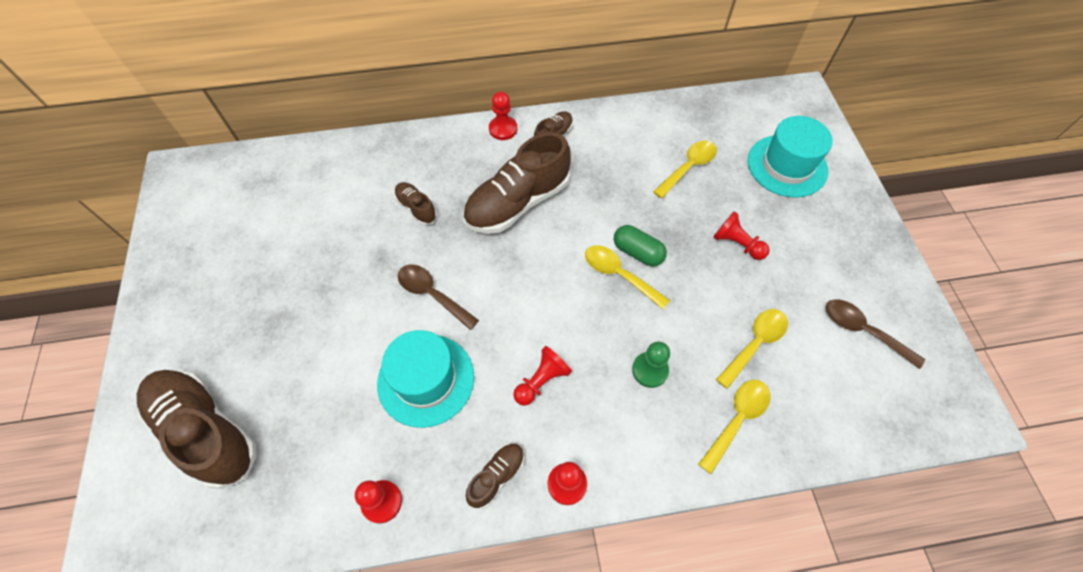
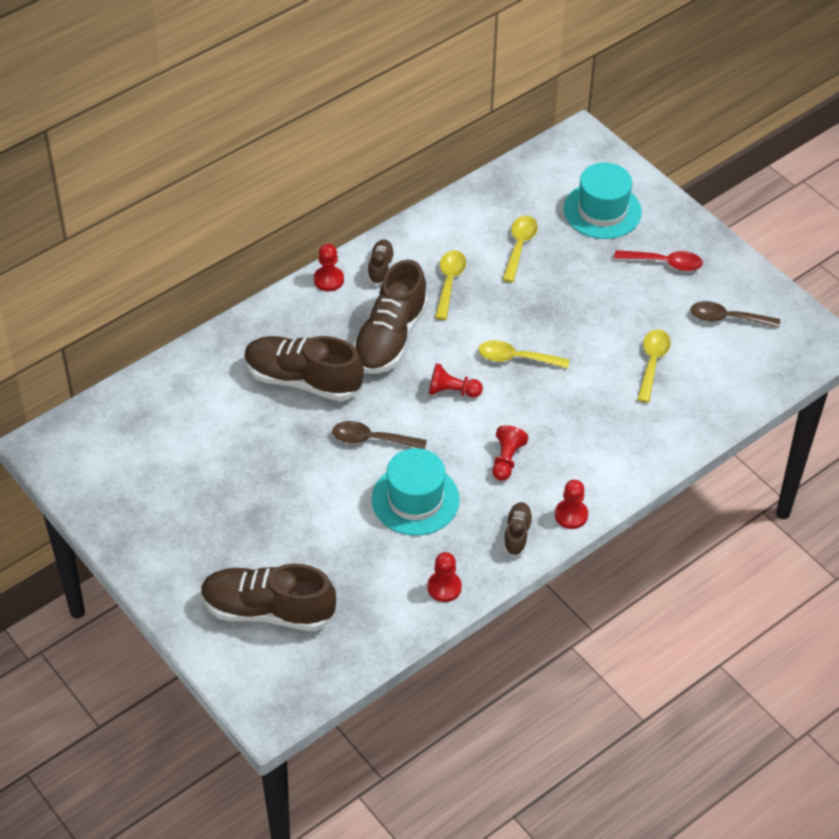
camera: 30 degrees left, 10 degrees down
brown shoe [394,182,437,225] -> brown shoe [244,336,364,401], size x2.11
green capsule [614,225,667,266] -> none
green pawn [632,342,670,388] -> none
yellow spoon [698,380,771,474] -> yellow spoon moved to [435,250,466,320]
red pawn [713,211,770,260] -> red pawn moved to [429,363,483,398]
none -> red spoon [614,250,703,271]

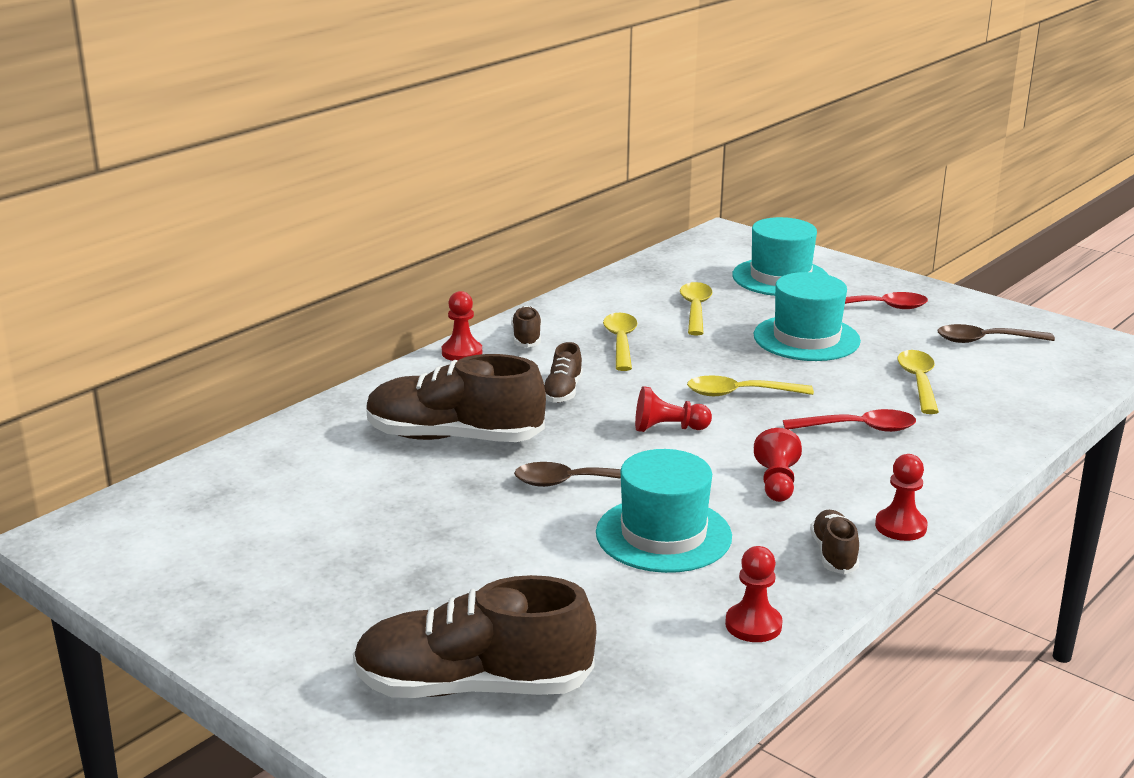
camera: 10 degrees left, 25 degrees down
brown shoe [353,259,428,374] -> brown shoe [544,342,583,403], size x0.47
none -> turquoise hat [754,272,861,361]
none -> red spoon [783,409,916,432]

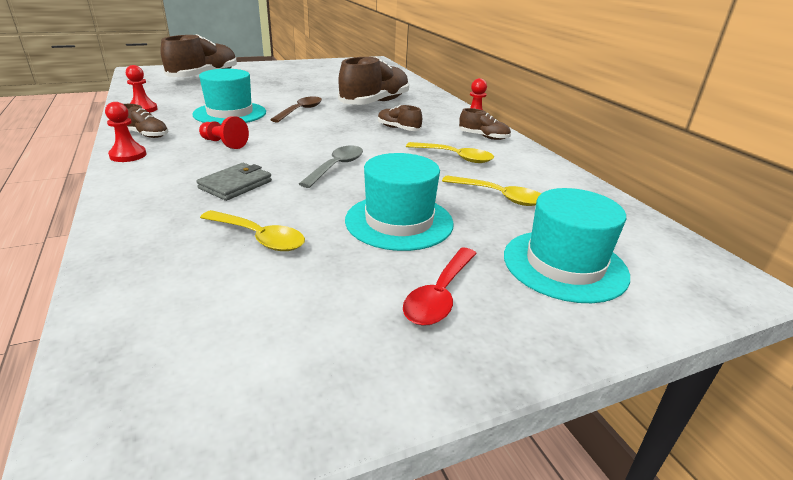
camera: 115 degrees right, 5 degrees up
red pawn [635,386,712,432] -> none
yellow spoon [687,375,814,396] -> grey spoon [299,145,363,188]
red spoon [783,409,916,432] -> grey wallet [196,163,272,201]
brown spoon [937,324,1055,343] -> none

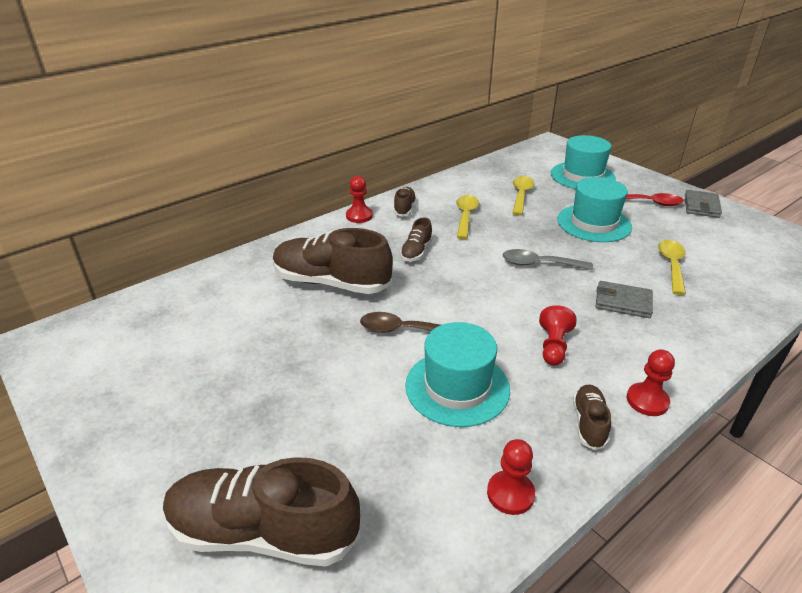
camera: 105 degrees left, 5 degrees up
none -> grey wallet [685,190,722,218]

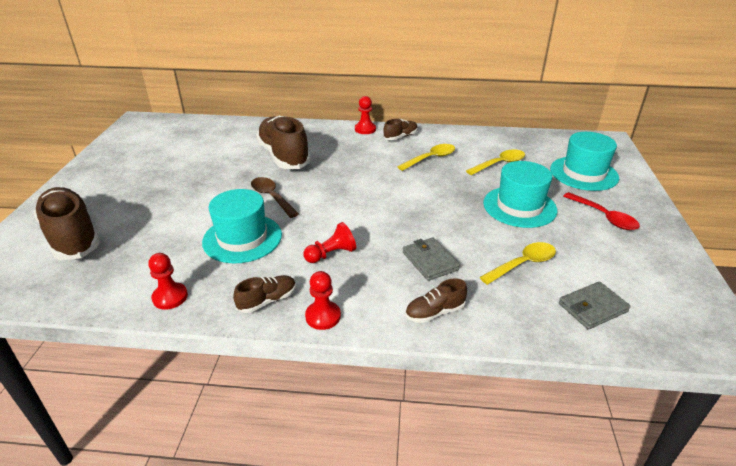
camera: 45 degrees right, 0 degrees up
brown shoe [400,217,433,262] -> brown shoe moved to [405,278,467,323]
grey spoon [503,249,593,270] -> none
grey wallet [685,190,722,218] -> grey wallet moved to [559,281,631,330]

